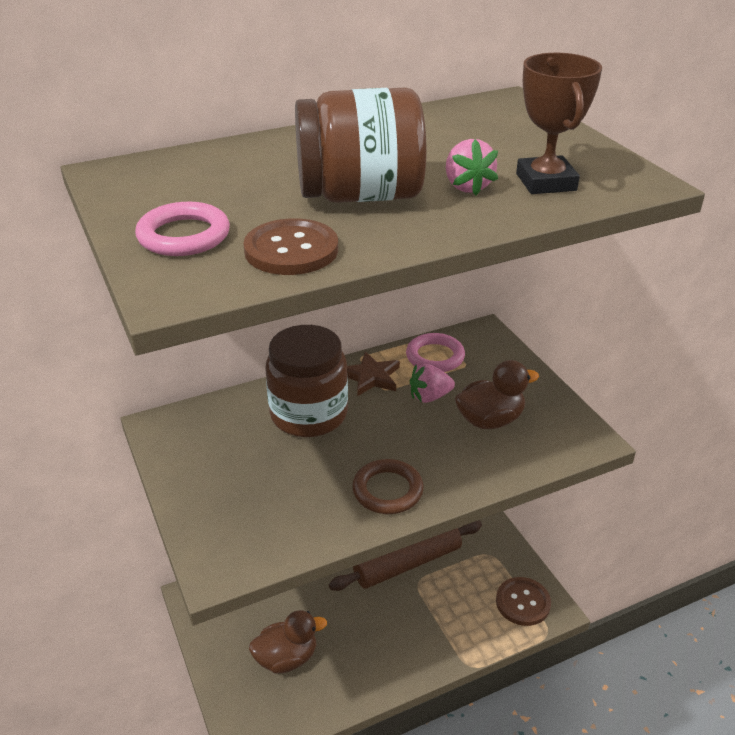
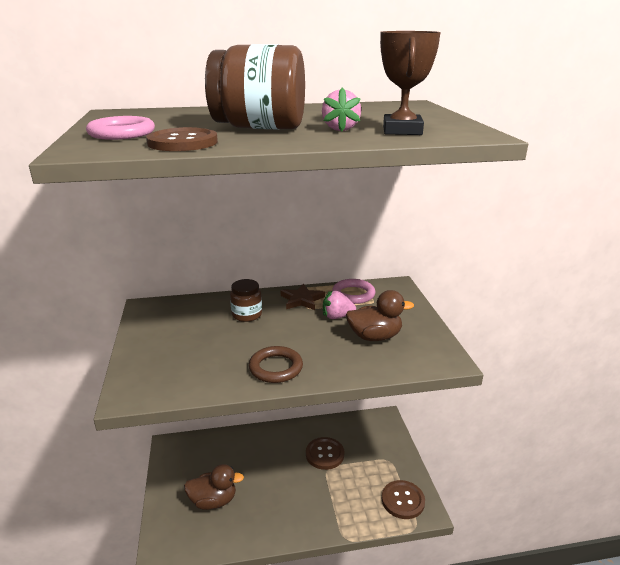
camera: 15 degrees right, 10 degrees down
brown jar [266,325,348,437] -> brown jar [230,279,262,322], size x0.54
brown rolling pin [329,521,482,591] -> brown button [306,437,344,470]

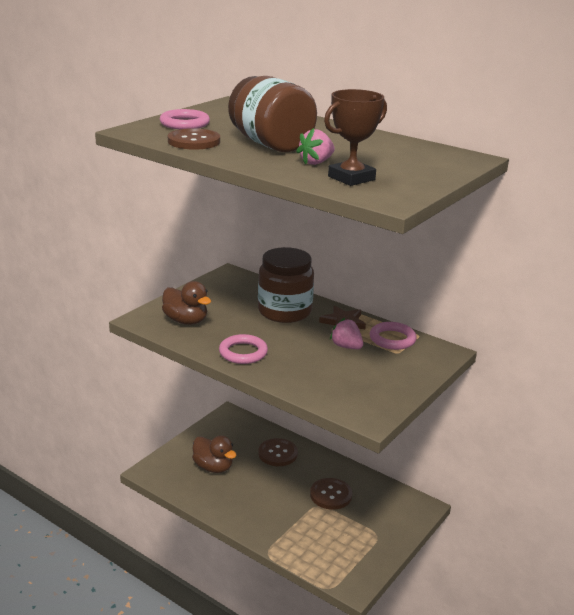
camera: 45 degrees right, 0 degrees up
brown jar [230,279,262,322] -> brown jar [258,247,314,323], size x1.84
brown ring [249,346,303,383] -> pink ring [219,334,268,364]
brown duck [346,290,414,341] -> brown duck moved to [162,281,211,325]
brown button [382,480,425,519] -> brown button moved to [258,438,298,466]

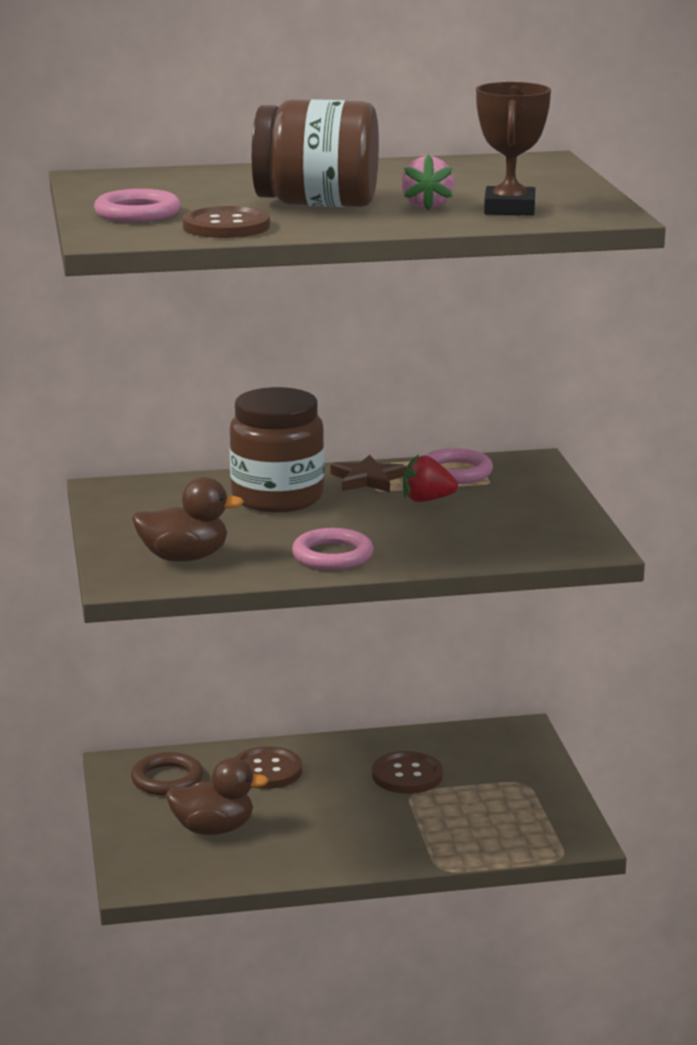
camera: 45 degrees left, 5 degrees down
pink strawberry [330,318,363,349] -> red strawberry [403,454,458,502]
none -> brown ring [131,752,203,796]

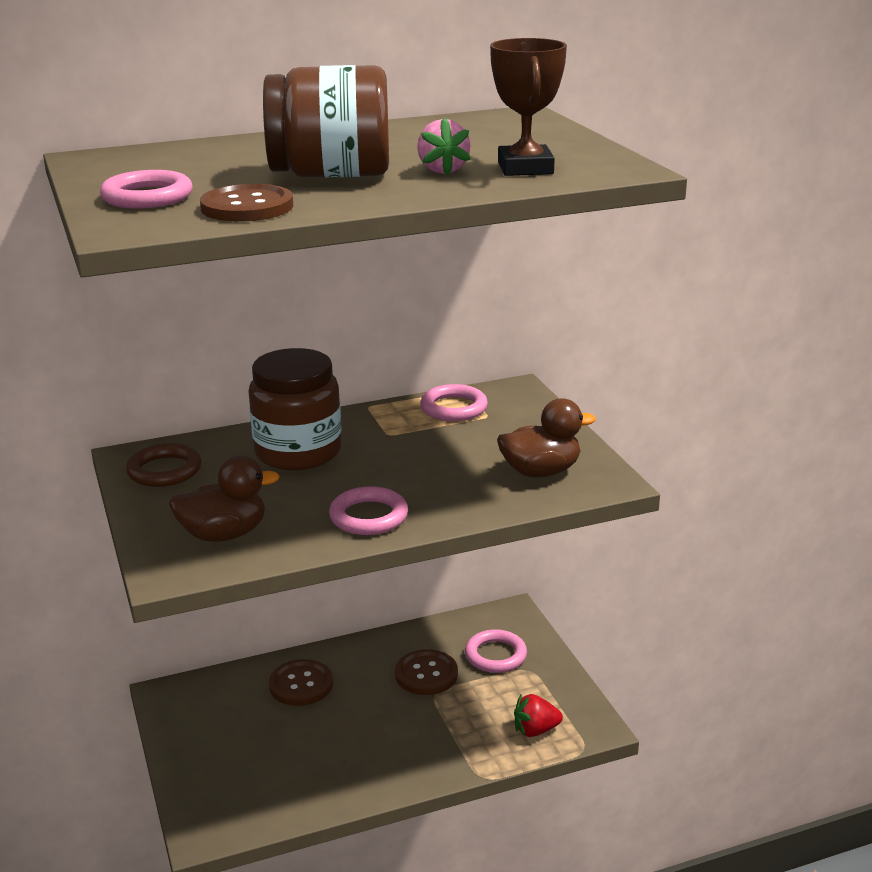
camera: 10 degrees left, 5 degrees up
brown ring [131,752,203,796] -> brown ring moved to [126,443,201,487]
brown duck [166,758,269,835] -> brown duck moved to [497,398,596,477]
brown star [331,455,407,492] -> none
red strawberry [403,454,458,502] -> red strawberry moved to [514,694,563,737]
none -> pink ring [465,629,527,673]

